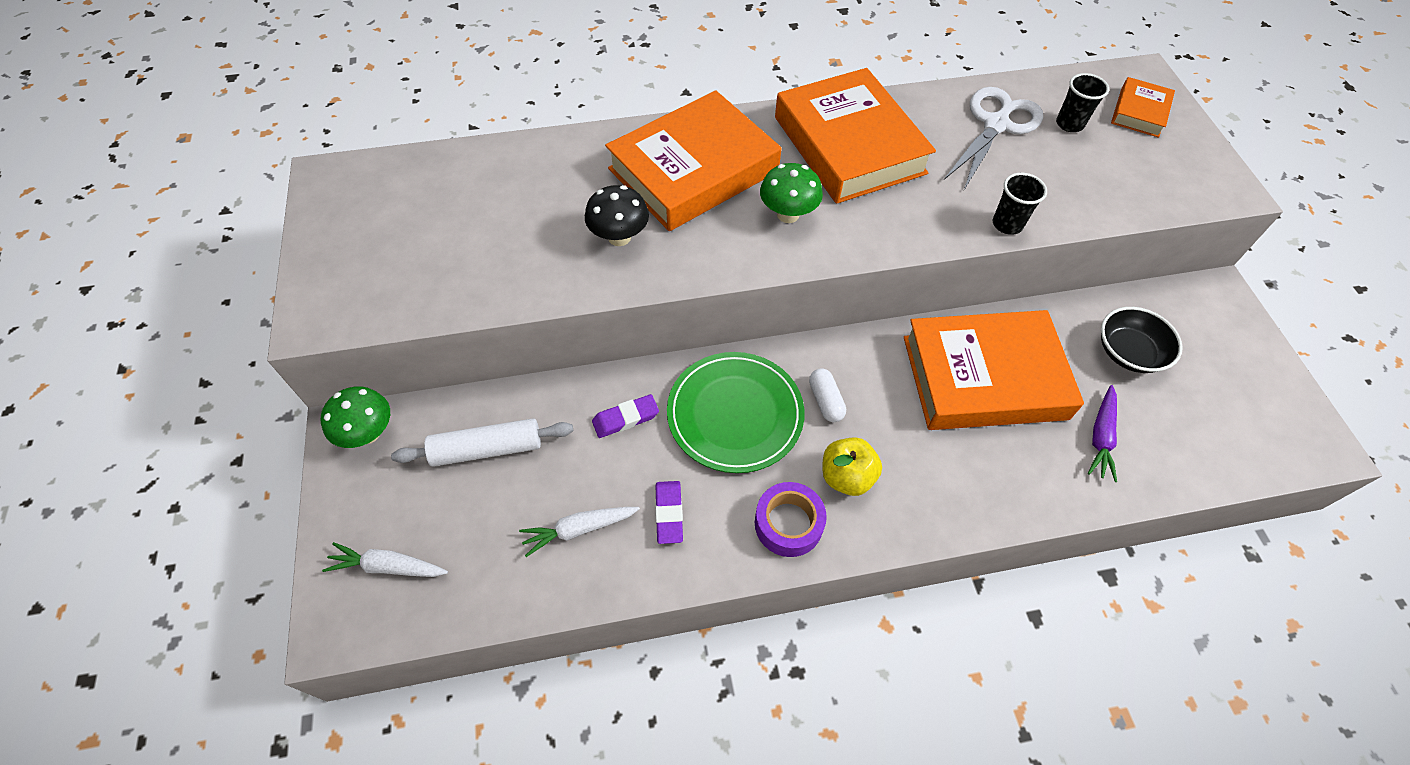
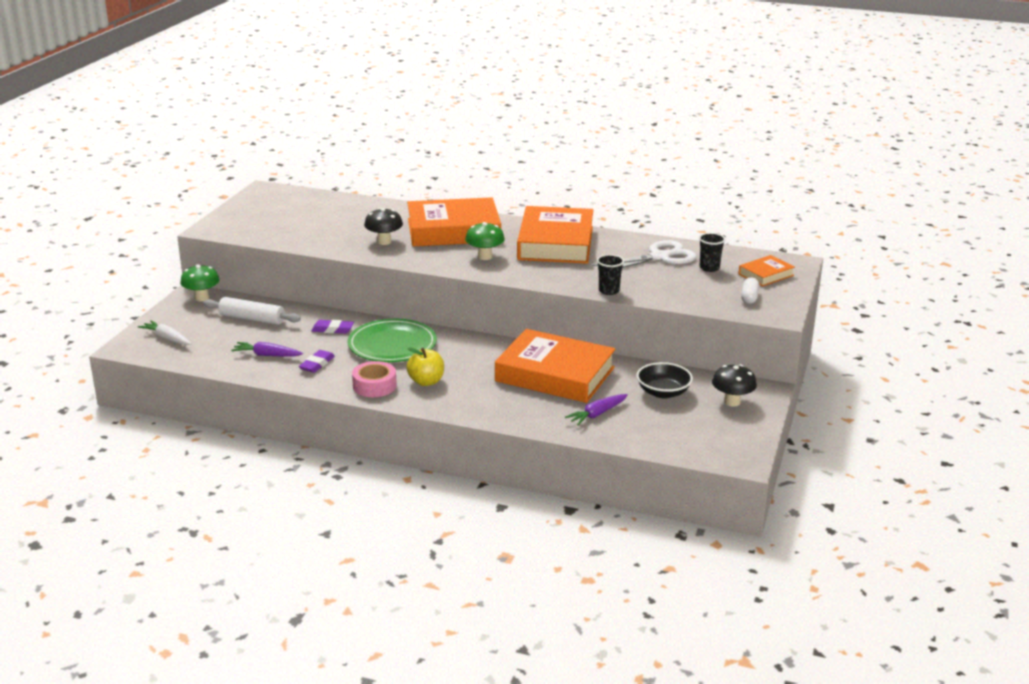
camera: 30 degrees right, 30 degrees down
white carrot [519,507,640,557] -> purple carrot [231,342,303,357]
purple tape [755,482,827,557] -> pink tape [352,361,397,397]
white capsule [809,368,846,422] -> white capsule moved to [741,277,759,304]
none -> black mushroom [712,364,757,407]

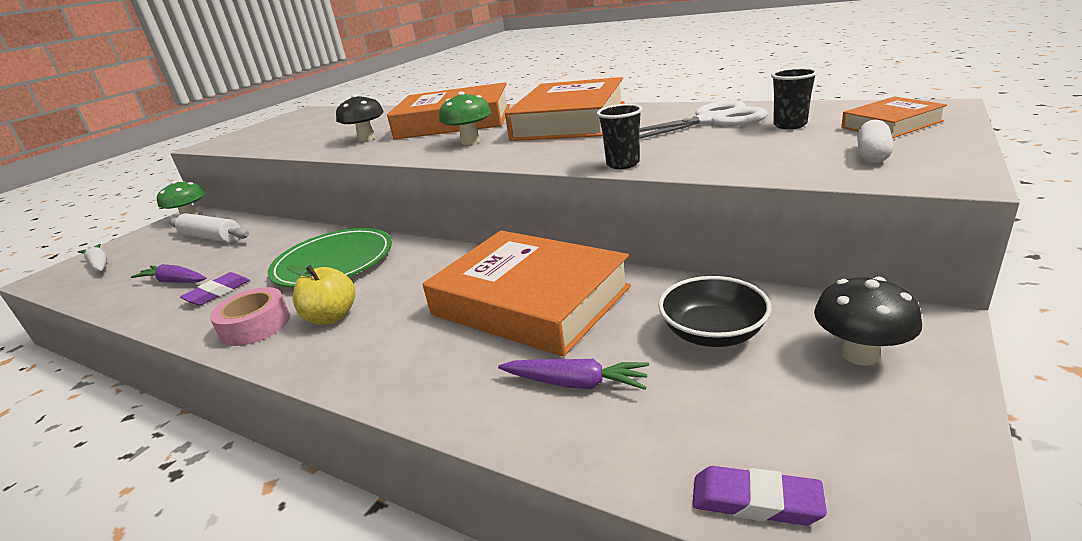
camera: 15 degrees right, 0 degrees up
purple eraser [311,320,354,334] -> purple eraser moved to [693,466,827,526]
purple carrot [565,394,628,425] -> purple carrot turned 135 degrees counterclockwise [498,359,649,390]

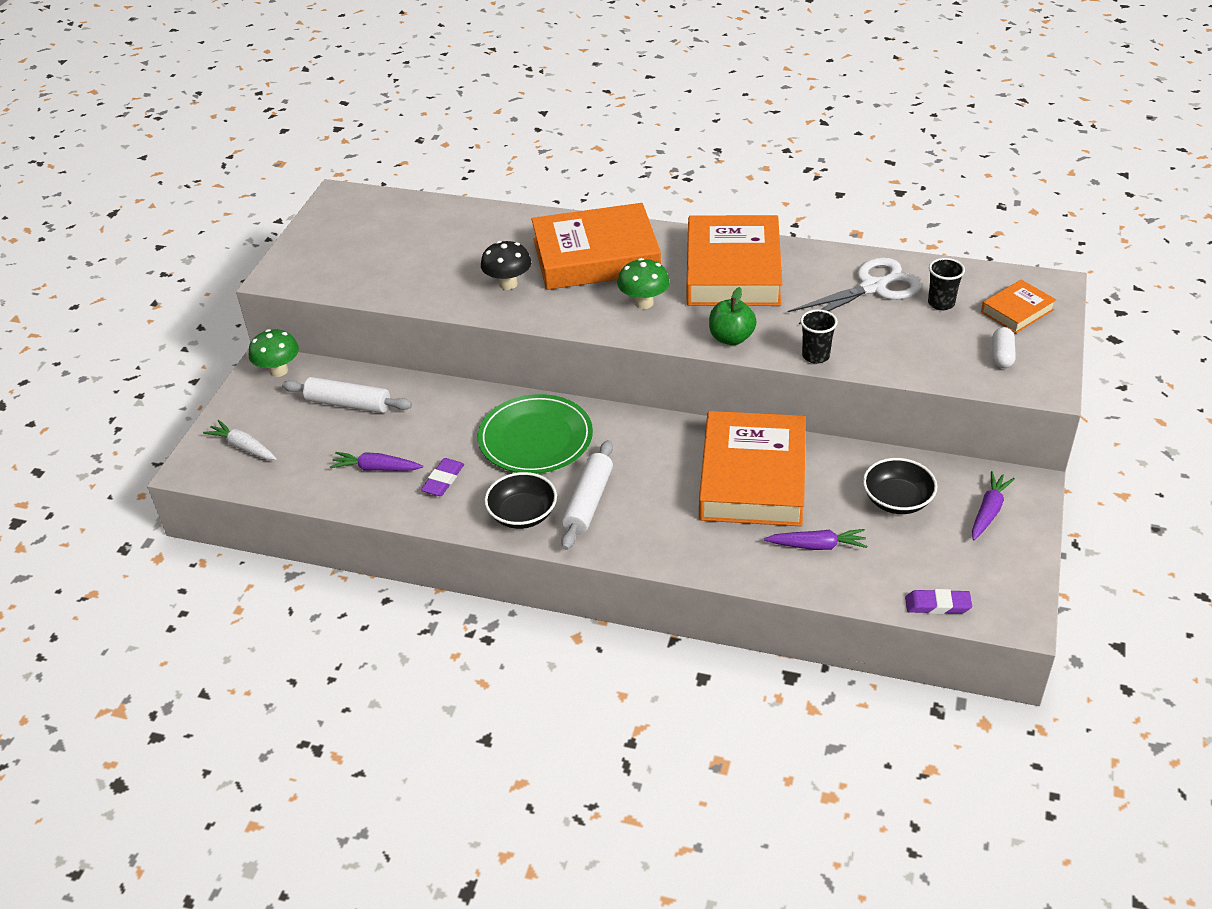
camera: 15 degrees left, 15 degrees up
pink tape [210,287,290,346] -> black bowl [484,472,557,529]
yellow apple [287,265,355,325] -> white rolling pin [561,440,613,550]
orange book [423,231,631,357] -> orange book turned 75 degrees clockwise [699,411,806,526]
black mushroom [814,277,922,365] -> purple carrot [972,471,1015,540]
none -> green apple [709,287,757,345]

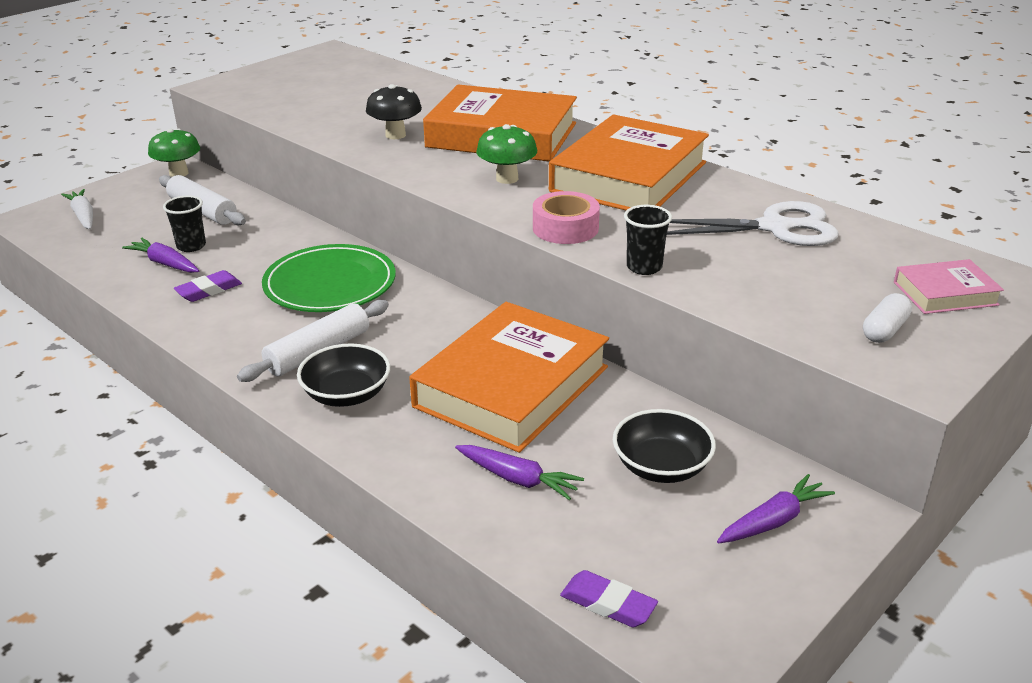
camera: 25 degrees right, 10 degrees down
black bowl [484,472,557,529] -> black bowl moved to [297,343,390,407]
green apple [709,287,757,345] -> pink tape [533,191,600,244]
black cup [928,258,965,310] -> black cup moved to [163,195,206,252]
orange book [981,280,1056,333] -> pink book [894,259,1004,314]

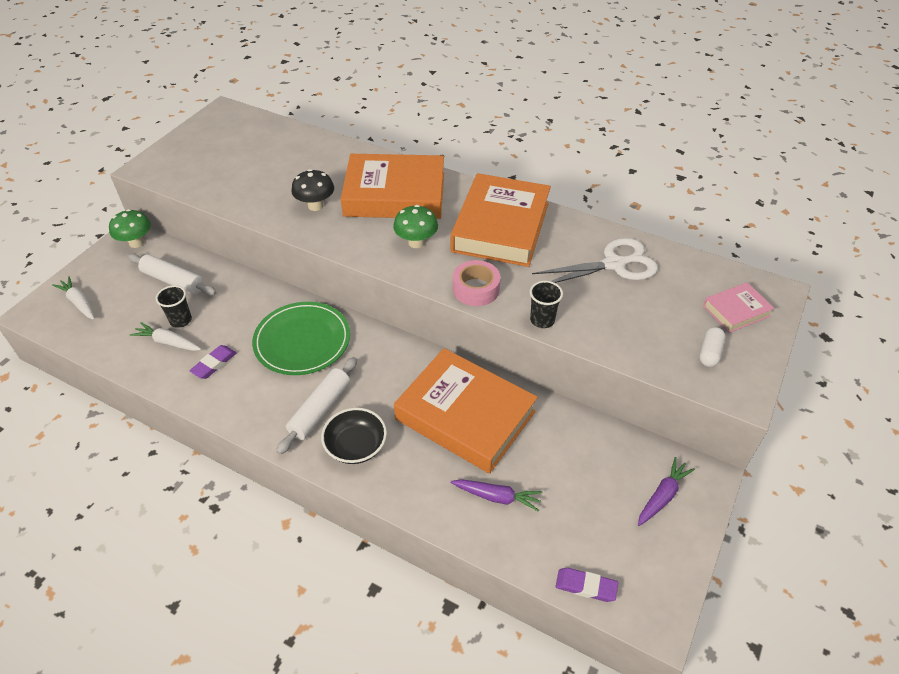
camera: 15 degrees left, 15 degrees up
purple carrot [122,238,199,273] -> white carrot [130,322,201,351]
orange book [409,302,609,453] -> orange book turned 75 degrees counterclockwise [394,348,538,474]
black bowl [613,409,716,483] -> none

